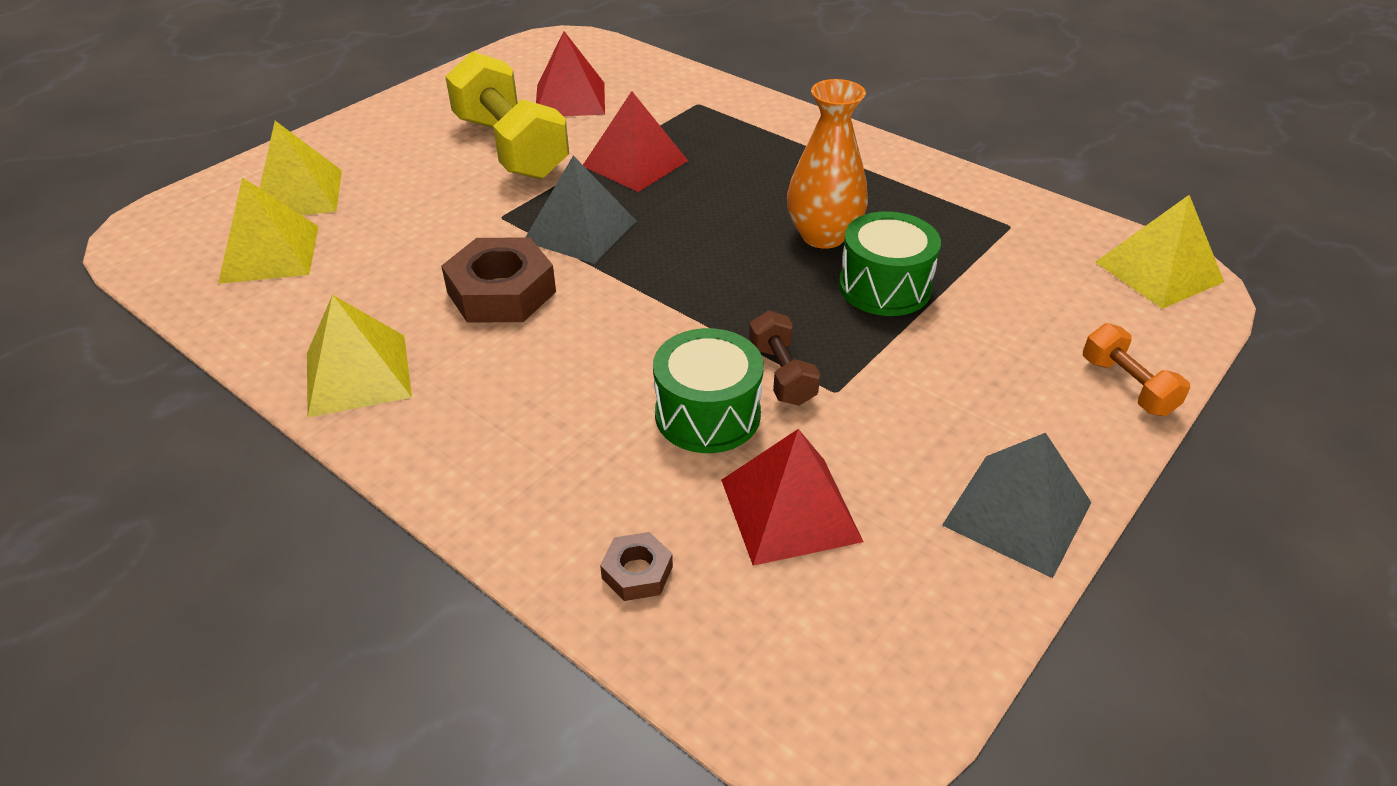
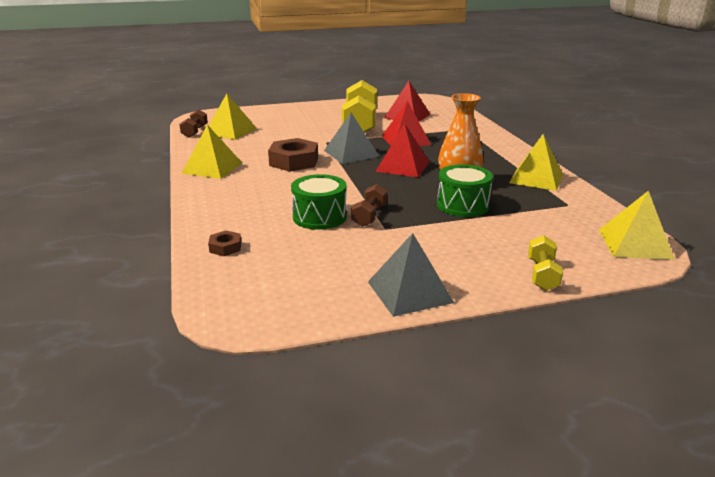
camera: 35 degrees right, 15 degrees down
yellow pyramid [260,121,342,215] -> yellow pyramid moved to [509,134,563,191]
red pyramid [721,429,863,566] -> red pyramid moved to [375,123,429,177]
orange dumbbell [1083,323,1190,416] -> yellow dumbbell [528,235,563,291]
none -> brown dumbbell [179,109,208,138]

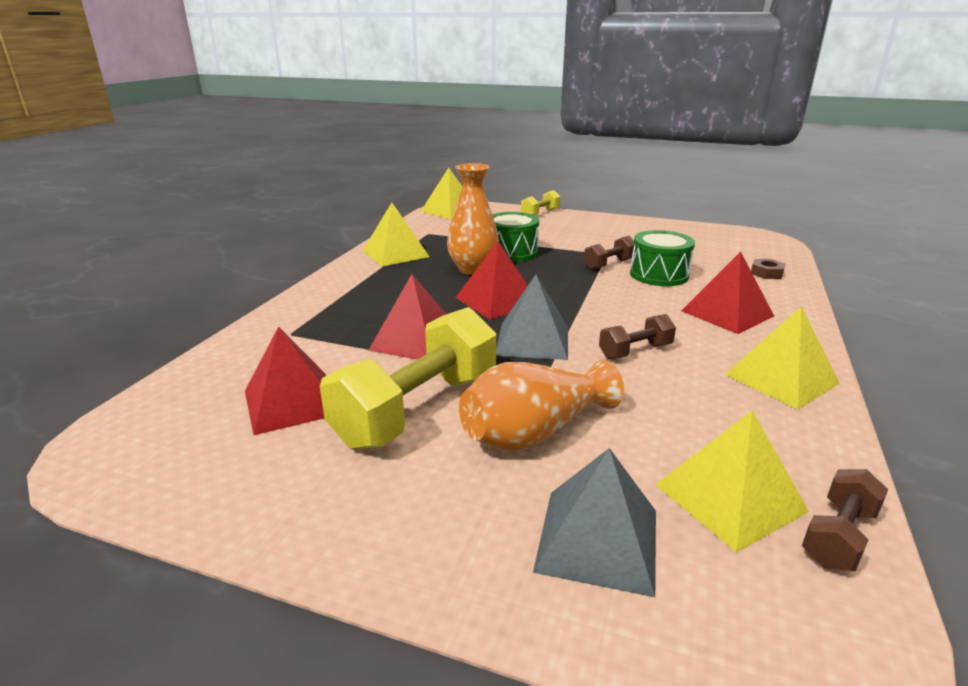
camera: 145 degrees left, 0 degrees up
brown nut [268,138,318,172] -> brown dumbbell [599,314,676,359]
grey pyramid [368,233,454,317] -> grey pyramid moved to [533,448,656,597]
none -> orange vase [459,360,624,451]
none -> red pyramid [682,251,774,334]

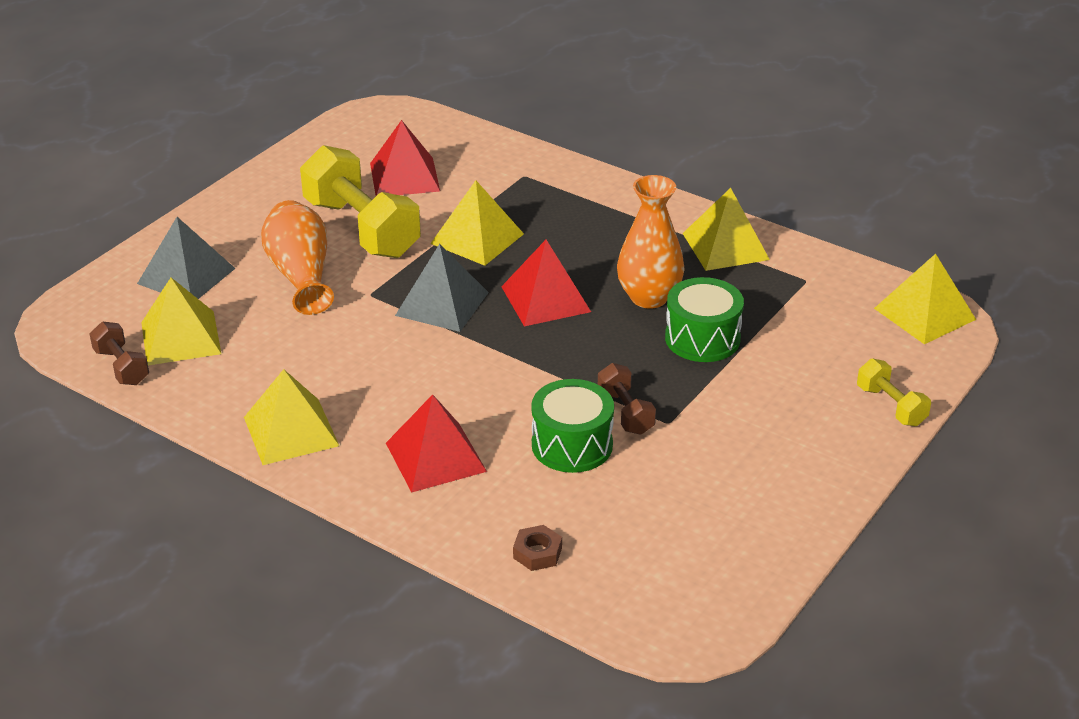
camera: 105 degrees right, 10 degrees up
red pyramid [368,274,446,359] -> yellow pyramid [430,180,524,266]
brown dumbbell [599,314,676,359] -> none

